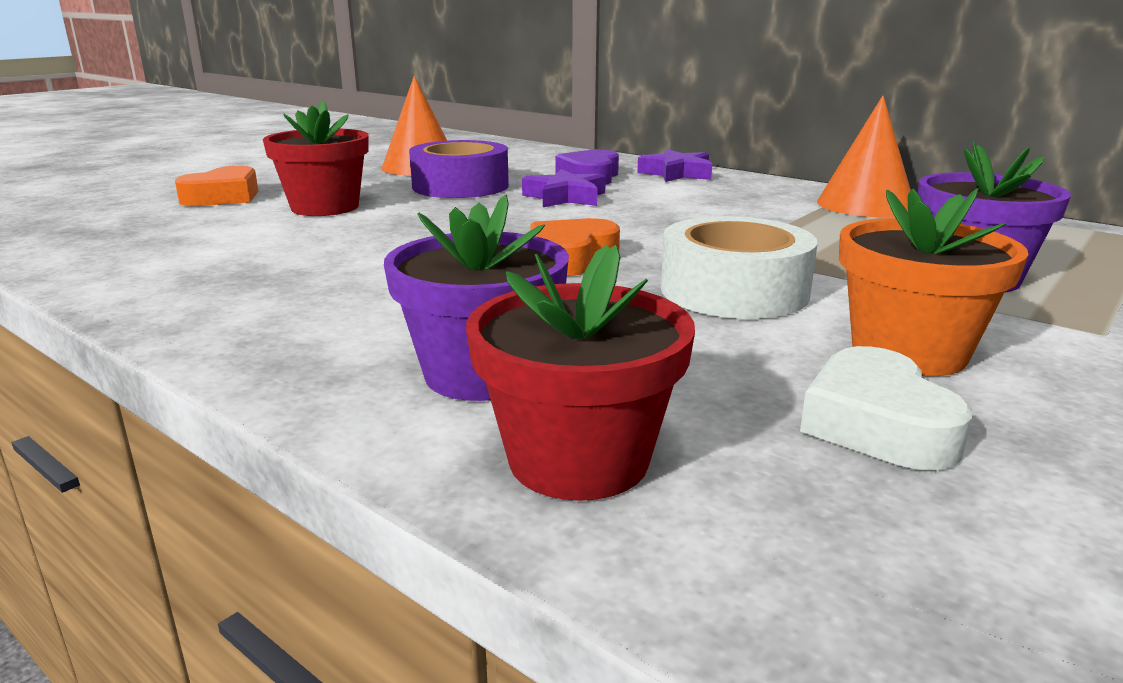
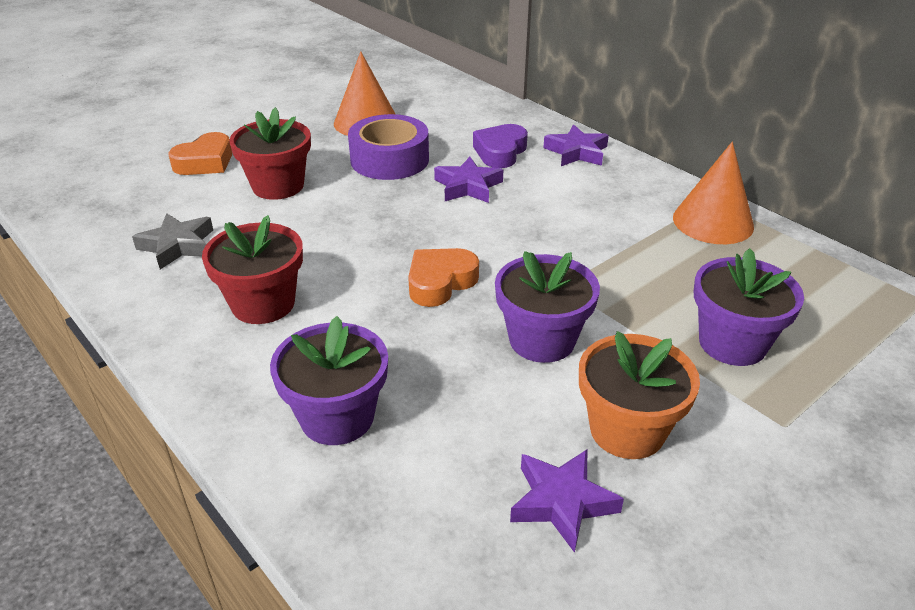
camera: 10 degrees right, 15 degrees up
red flower pot [466,245,695,501] -> red flower pot moved to [202,215,303,324]
white tape [661,216,818,319] -> purple flower pot [495,251,600,363]
white heart [800,346,972,470] -> purple star [510,450,624,553]
none -> grey star [132,213,213,270]

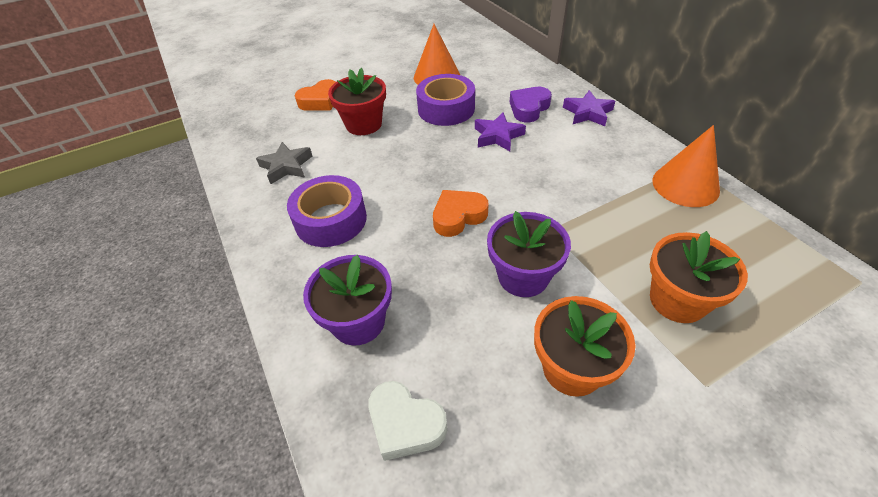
camera: 15 degrees right, 10 degrees up
red flower pot [202,215,303,324] -> purple tape [287,175,367,247]
purple star [510,450,624,553] -> none
purple flower pot [694,248,804,366] -> orange flower pot [650,231,748,323]
none -> white heart [368,381,447,461]

